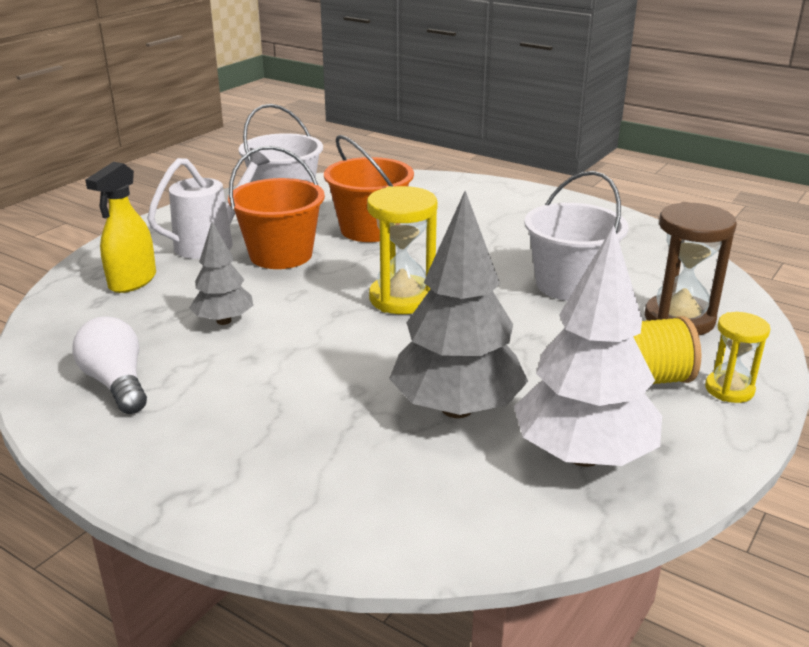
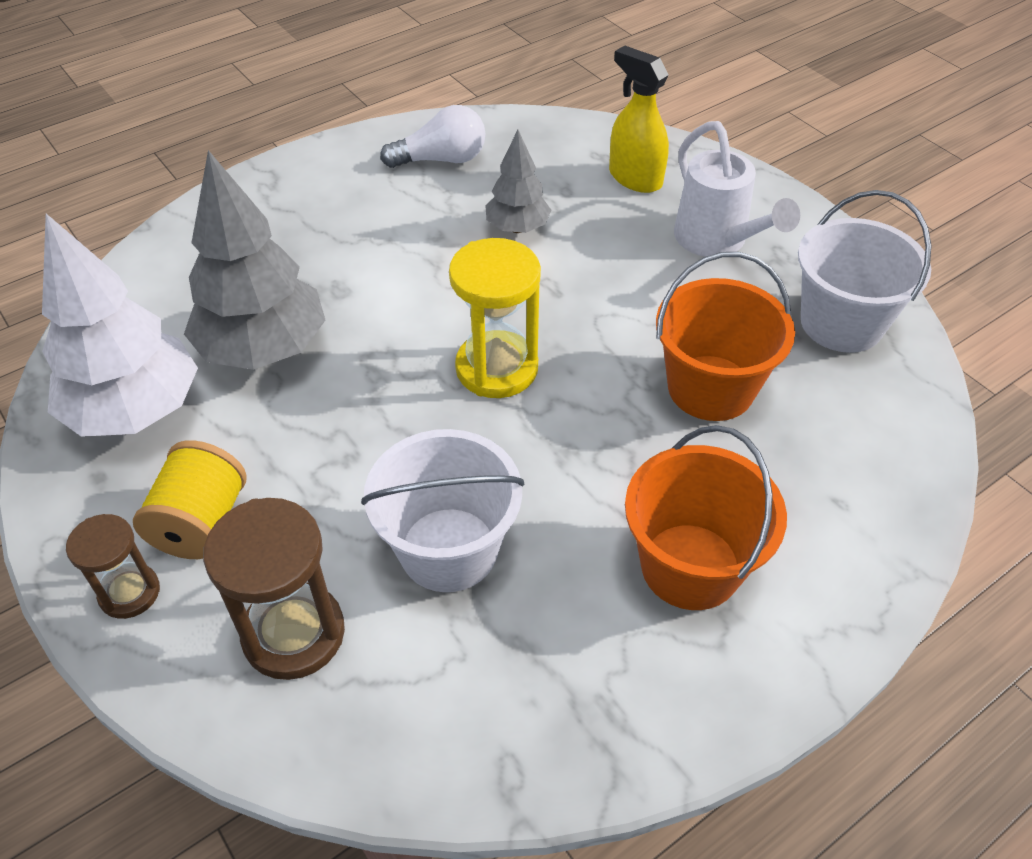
camera: 110 degrees right, 20 degrees up
orange bucket [228,146,325,269] -> orange bucket moved to [625,425,787,610]
yellow hourglass [705,312,770,403] -> brown hourglass [66,514,160,619]

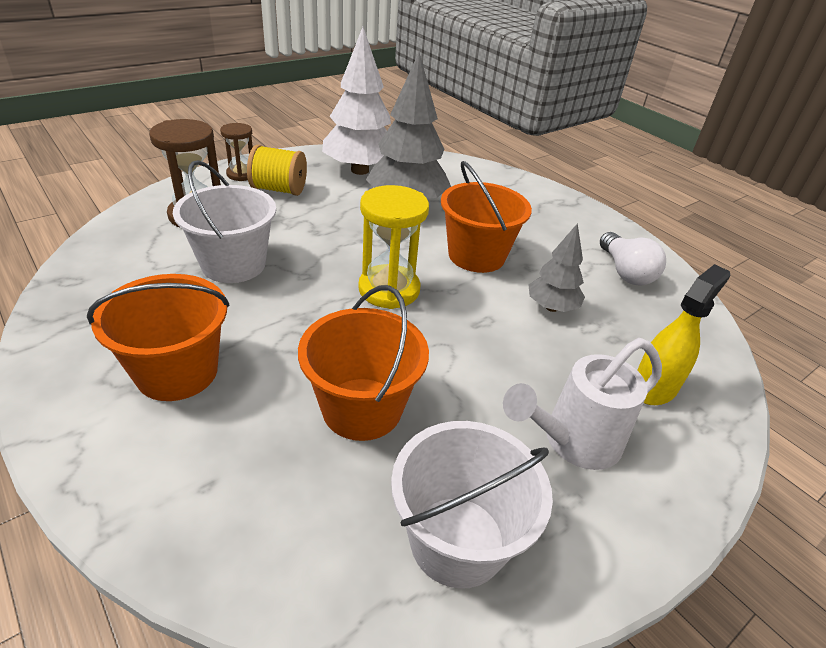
camera: 85 degrees right, 10 degrees down
none -> orange bucket [441,161,532,273]

